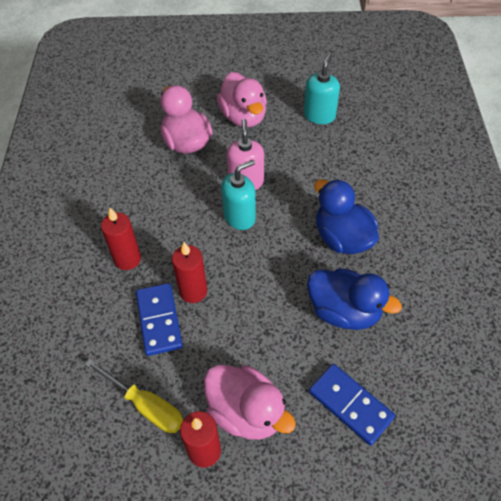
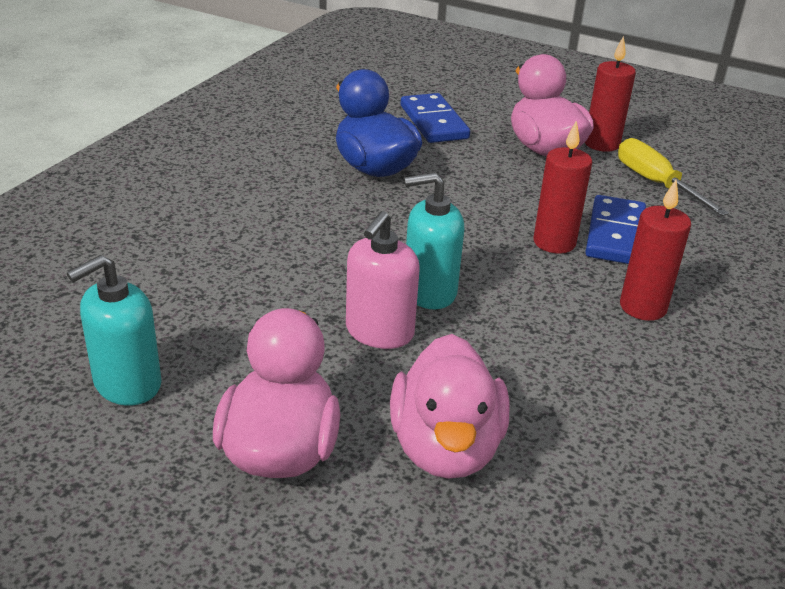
camera: 155 degrees left, 20 degrees down
blue duck [314,179,379,254] -> none

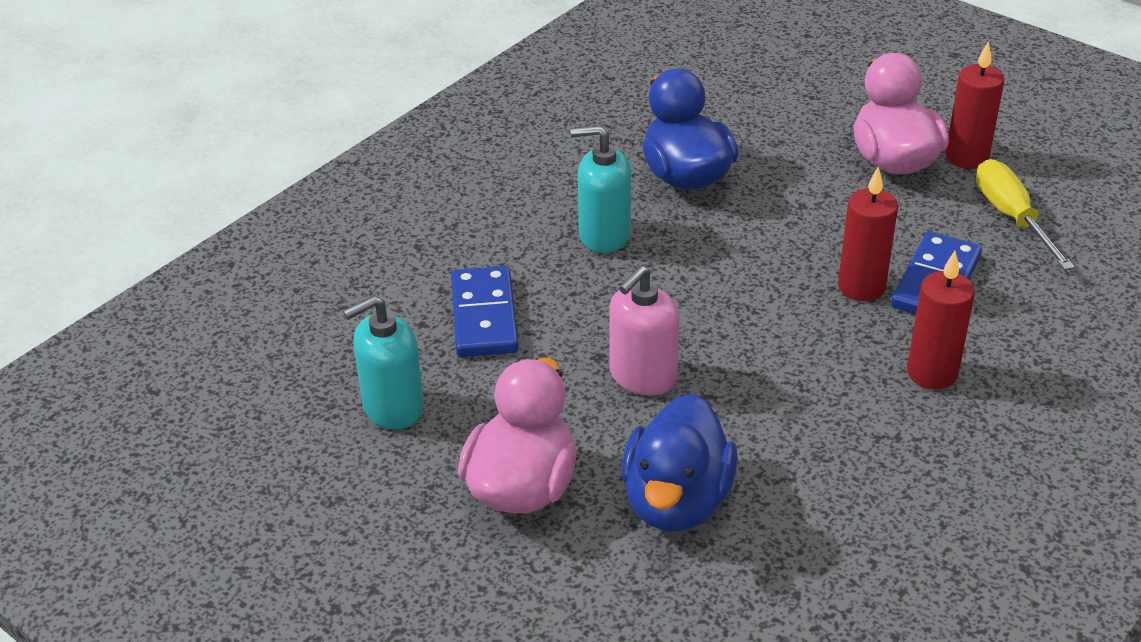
camera: 15 degrees right, 5 degrees up
pink duck [390,334,509,479] -> blue duck [621,393,738,531]
blue domino [401,93,470,143] -> blue domino moved to [451,266,519,357]
turquoise soap dispenser [404,172,465,309] -> turquoise soap dispenser moved to [570,125,631,253]

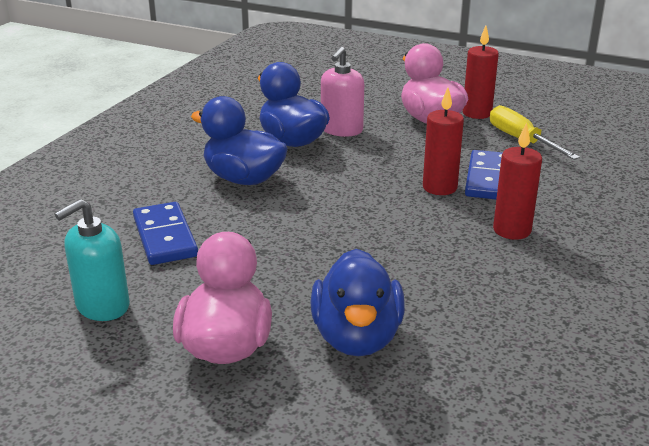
camera: 15 degrees left, 10 degrees down
turquoise soap dispenser [570,125,631,253] -> blue duck [191,96,288,185]
pink soap dispenser [609,266,680,396] -> pink soap dispenser moved to [321,47,364,137]

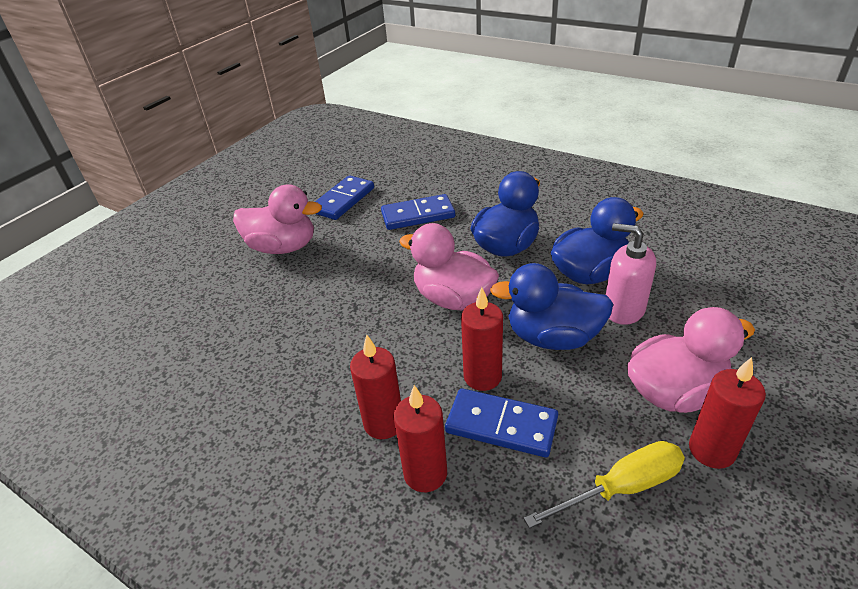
camera: 100 degrees right, 10 degrees up
turquoise soap dispenser [55,199,130,321] -> blue domino [315,175,374,220]
blue duck [310,249,405,356] -> blue duck moved to [490,263,613,350]
none -> red candle [393,385,447,492]
none -> pink duck [399,223,499,310]

